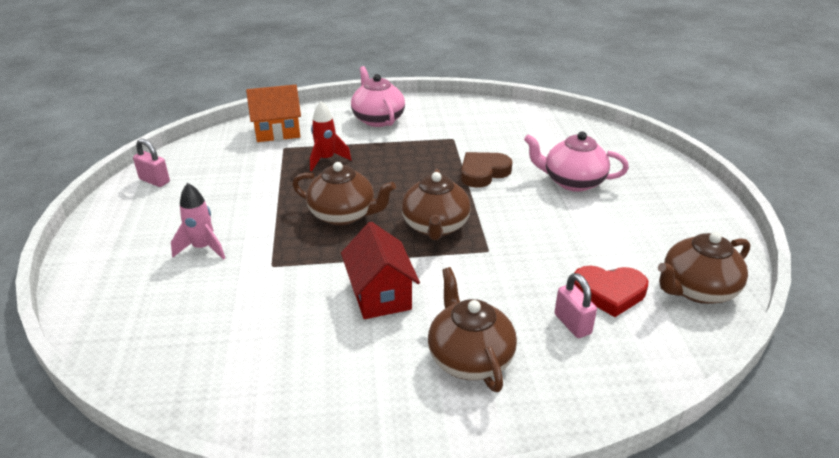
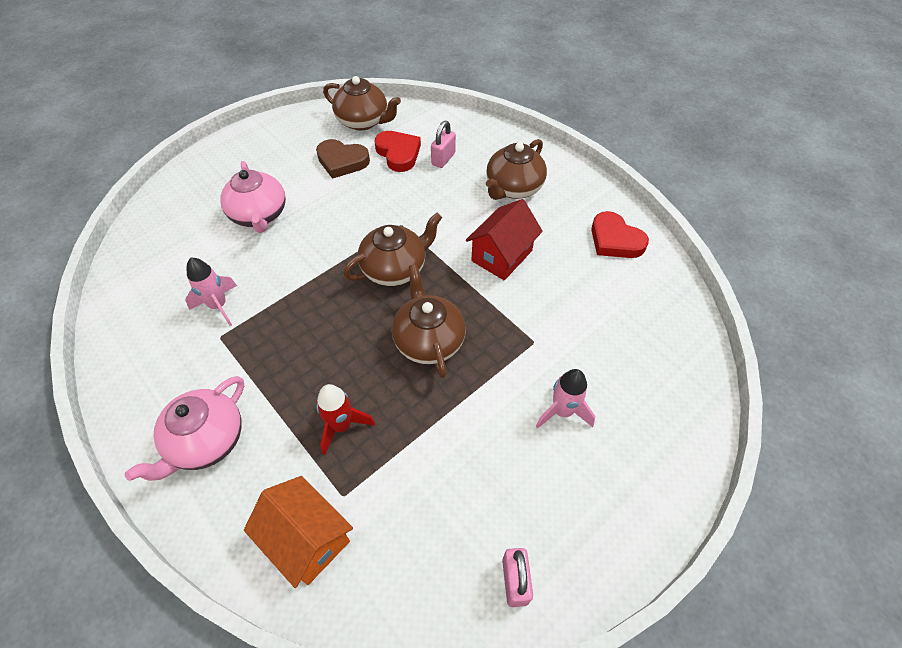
camera: 125 degrees left, 20 degrees up
brown heart [461,152,513,188] -> brown heart moved to [316,139,370,179]
none -> pink rocket [185,258,237,326]
none -> red heart [591,211,649,258]

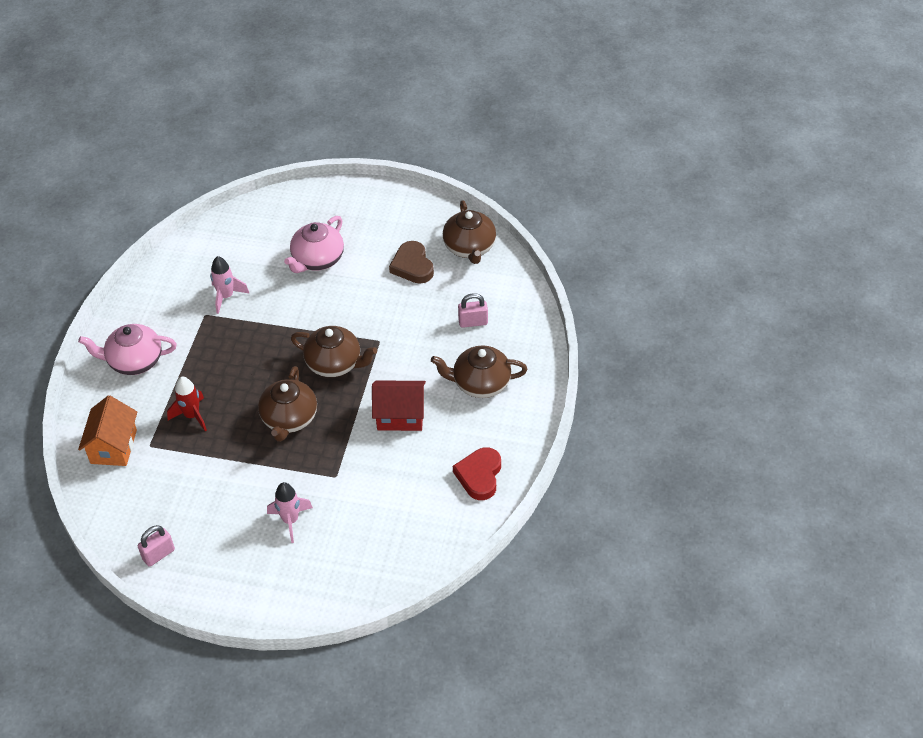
camera: 55 degrees right, 5 degrees down
red heart [374,131,421,172] -> none
brown teapot [392,264,466,378] -> brown teapot turned 150 degrees clockwise [258,366,317,442]

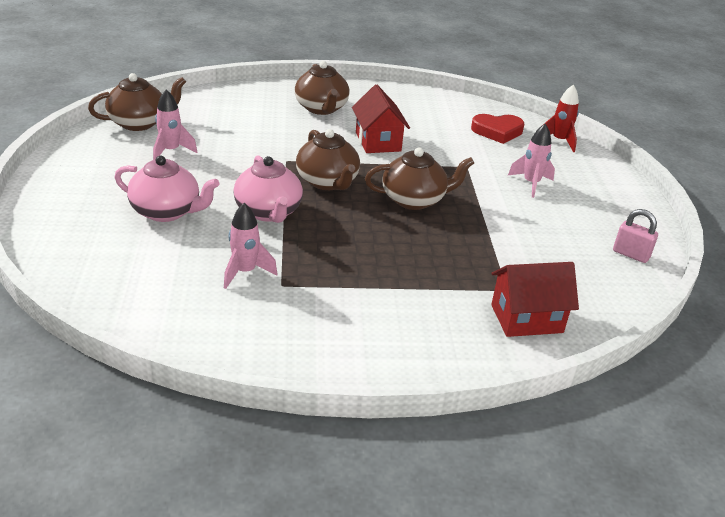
camera: 110 degrees left, 15 degrees down
pink teapot [78,324,177,375] -> pink teapot moved to [233,155,303,223]
orange house [78,395,137,466] -> red house [491,262,579,337]
red rocket [167,377,207,431] -> red rocket moved to [543,84,579,152]
brown teapot [291,326,377,377] -> brown teapot turned 150 degrees clockwise [296,129,360,190]
brown heart [389,241,434,284] -> pink rocket [153,89,197,160]
red heart [453,447,501,500] -> red heart moved to [471,114,524,144]
pink padlock [458,293,488,328] -> none

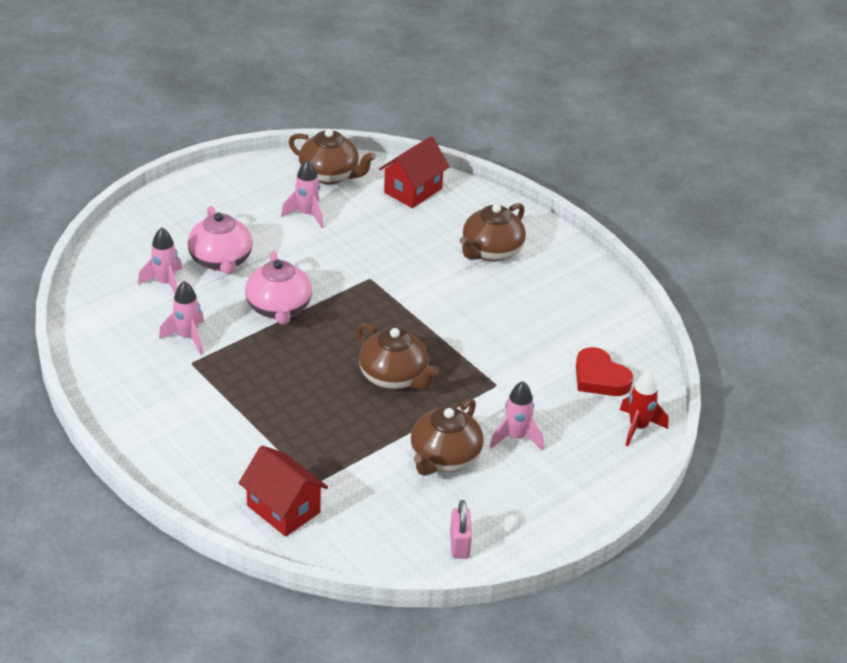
camera: 55 degrees right, 5 degrees up
pink teapot [233,155,303,223] -> pink teapot turned 45 degrees counterclockwise [245,251,312,325]
brown teapot [296,129,360,190] -> brown teapot moved to [410,398,484,476]
red house [352,85,410,153] -> red house moved to [379,136,450,208]
none -> pink rocket [138,227,182,294]

